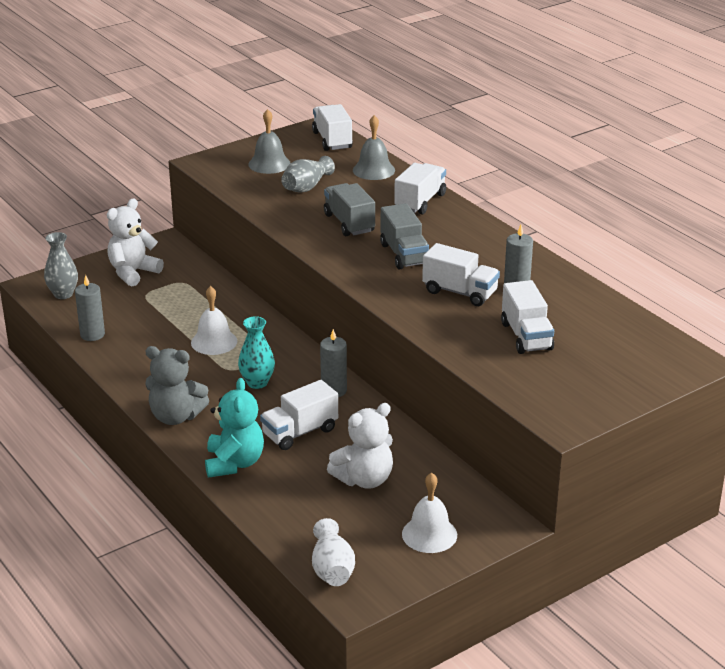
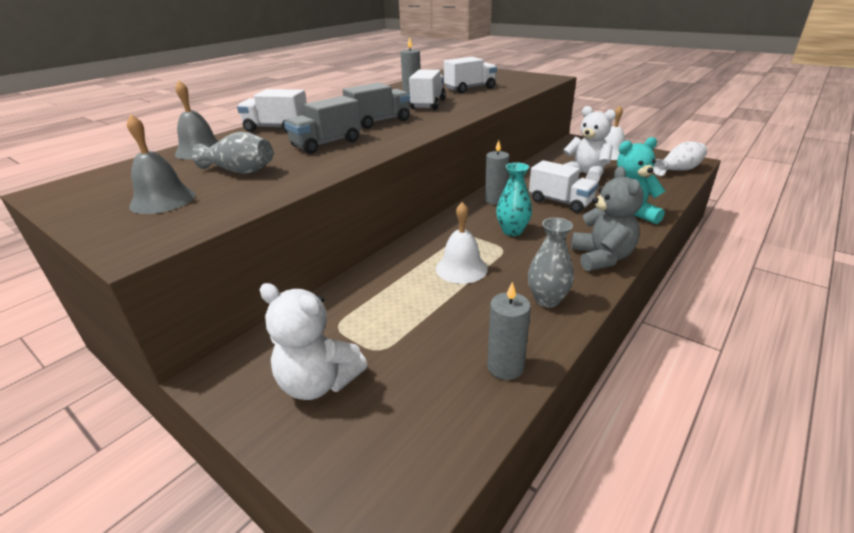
camera: 105 degrees left, 0 degrees up
grey vase [44,232,78,299] -> grey vase moved to [528,218,574,308]
white truck [312,104,353,151] -> none

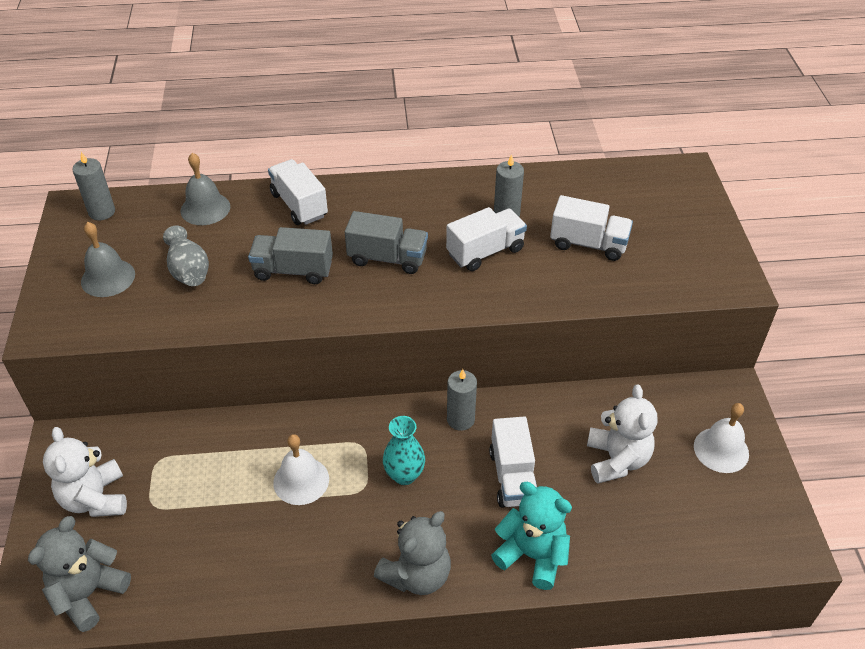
camera: 45 degrees right, 15 degrees up
grey candle [487,282,531,380] -> grey candle moved to [72,152,115,221]
grey vase [528,218,574,308] -> none
white vase [653,141,707,176] -> none
none -> grey teddy bear [28,516,131,632]

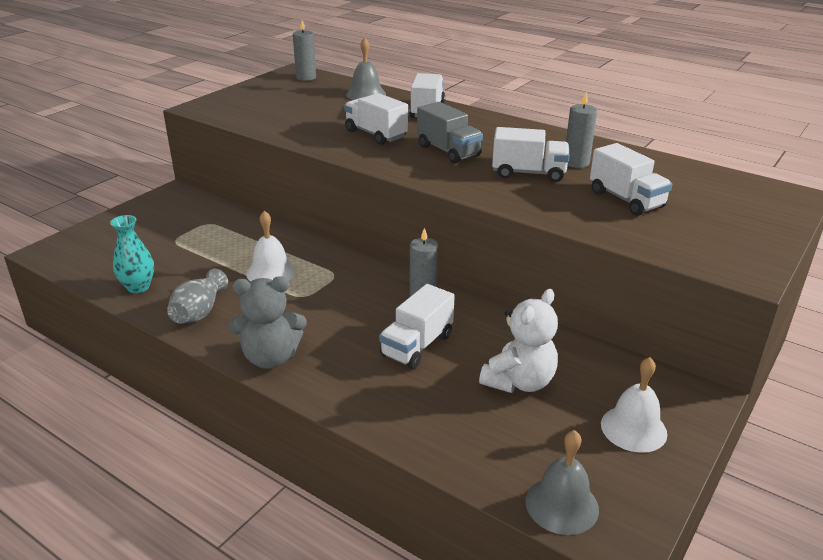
camera: 40 degrees right, 15 degrees down
grey teddy bear [28,516,131,632] -> none
white teddy bear [43,427,127,517] -> none
grey bell [81,222,135,297] -> grey bell moved to [526,430,599,535]
grey vase [163,225,209,286] -> grey vase moved to [167,269,228,324]
grey truck [248,227,333,284] -> white truck [344,93,408,145]
turquoise vase [383,416,425,485] -> turquoise vase moved to [110,215,154,293]
turquoise teddy bear [491,482,572,590] -> none

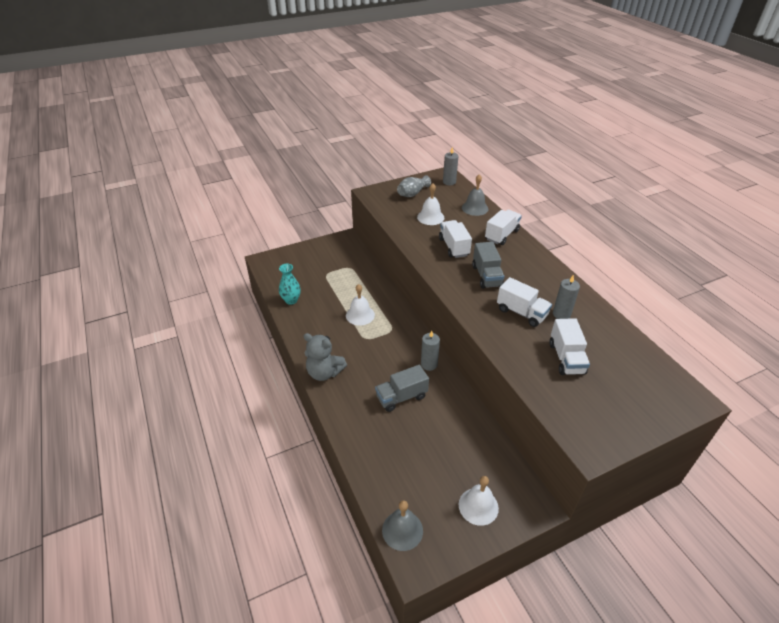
camera: 30 degrees right, 10 degrees up
grey vase [167,269,228,324] -> grey vase moved to [397,175,431,197]
white truck [379,284,455,369] -> grey truck [375,365,429,412]
white teddy bear [479,289,558,393] -> none
none -> white bell [417,183,444,225]

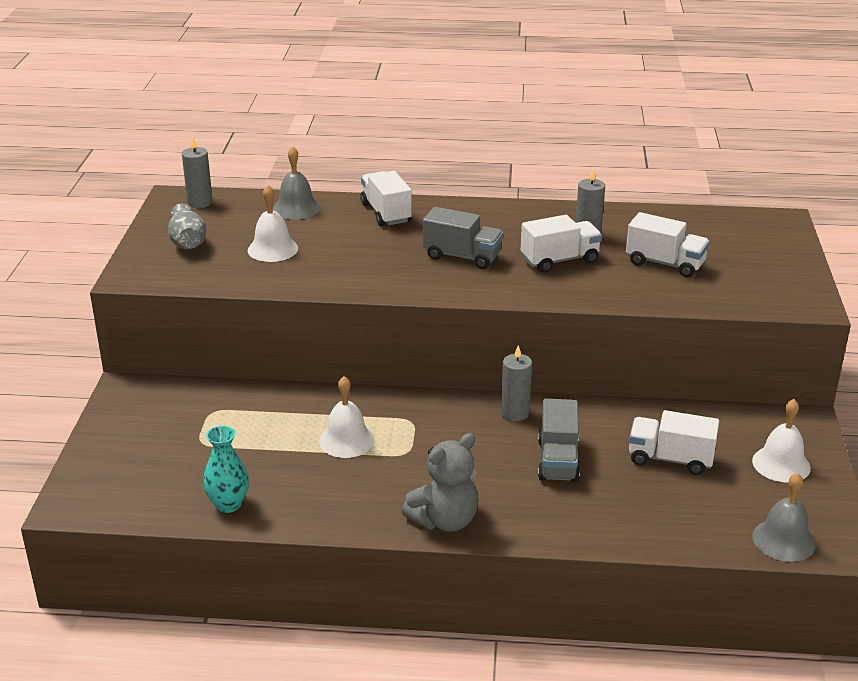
camera: 60 degrees left, 10 degrees down
white truck [439,220,472,258] -> white truck moved to [629,410,719,475]

